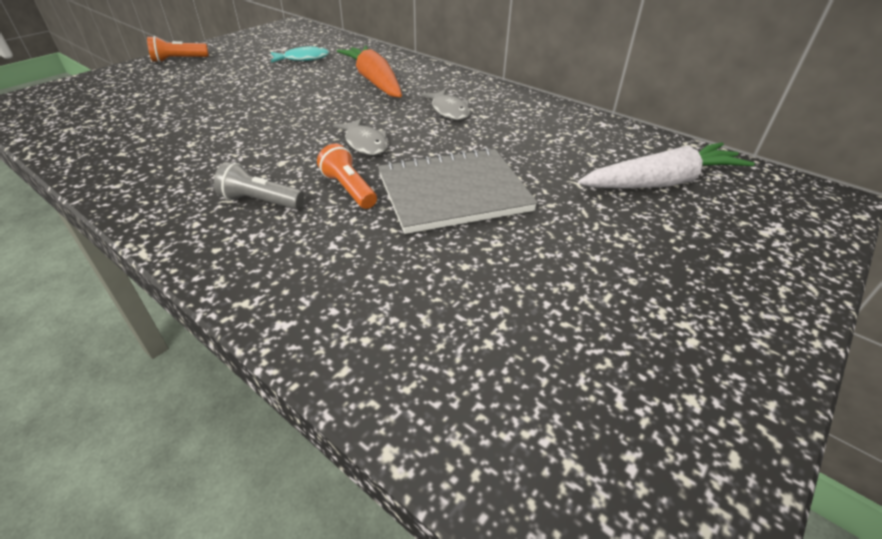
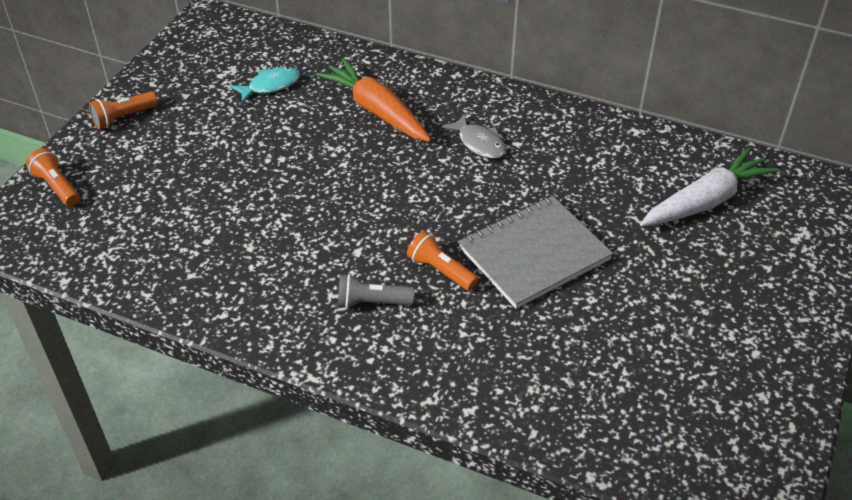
camera: 15 degrees left, 5 degrees up
grey fish [333,118,388,155] -> none
none -> orange flashlight [26,148,80,206]

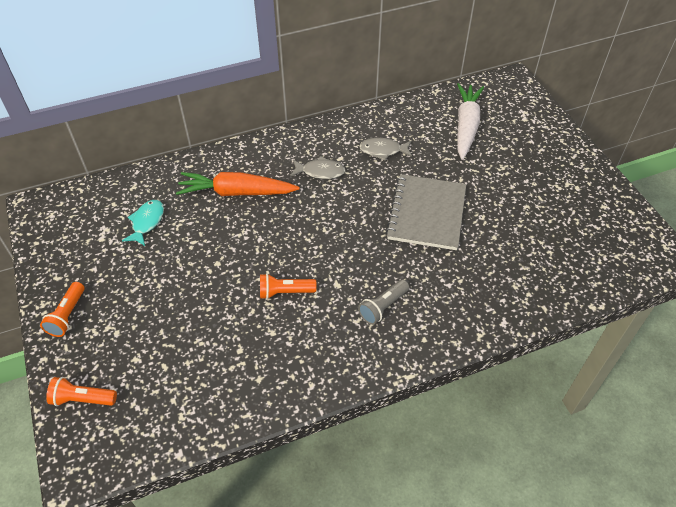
camera: 45 degrees left, 5 degrees up
orange flashlight [407,231,478,291] -> orange flashlight moved to [260,273,317,299]
none -> grey fish [359,138,412,161]

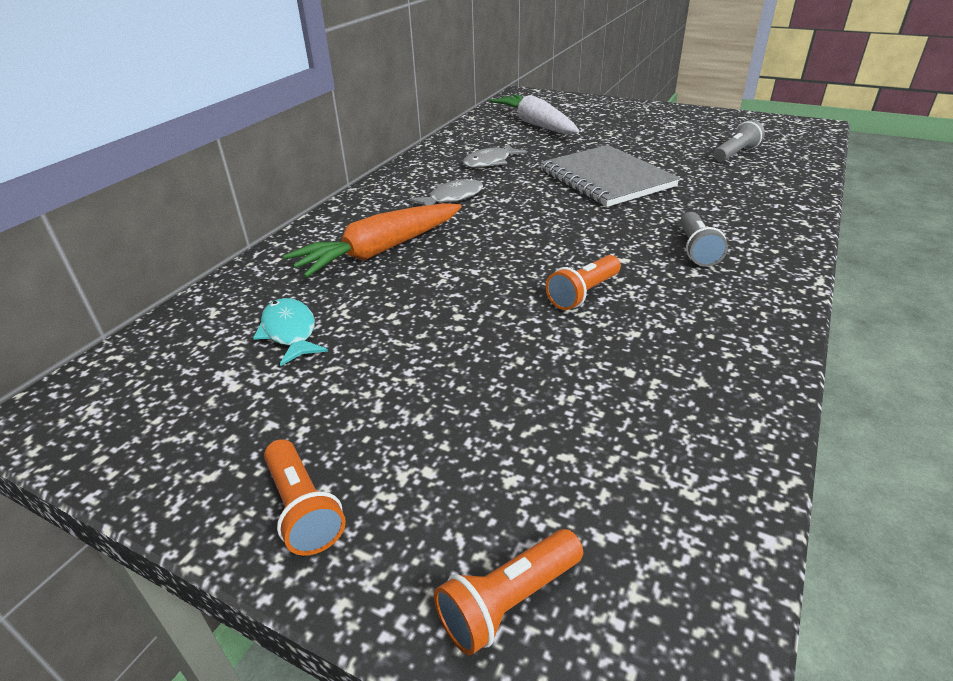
camera: 40 degrees left, 15 degrees down
none -> grey flashlight [713,120,765,162]

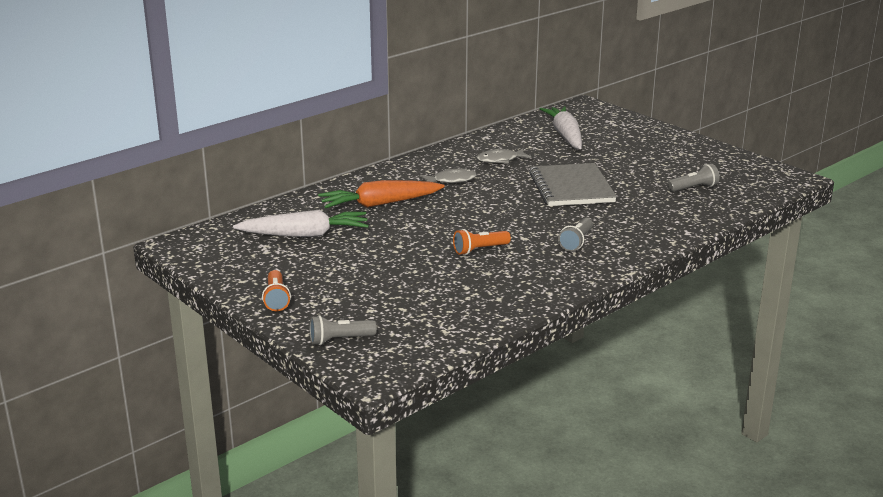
camera: 20 degrees right, 10 degrees down
turquoise fish [253,298,328,366] -> white carrot [233,209,369,237]
orange flashlight [434,529,583,655] -> grey flashlight [309,315,377,345]

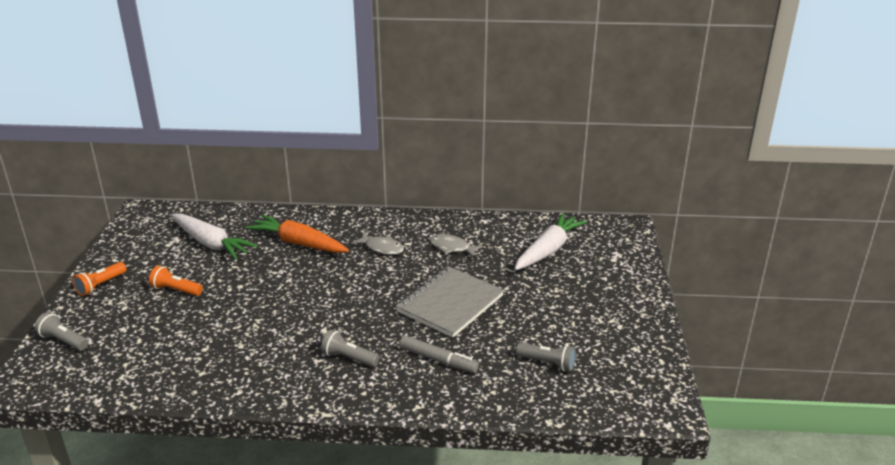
camera: 45 degrees right, 5 degrees up
orange flashlight [453,229,511,255] -> orange flashlight moved to [149,266,203,296]
grey flashlight [558,218,593,252] -> grey flashlight turned 45 degrees clockwise [321,330,379,367]
none -> grey marker [400,336,479,373]

